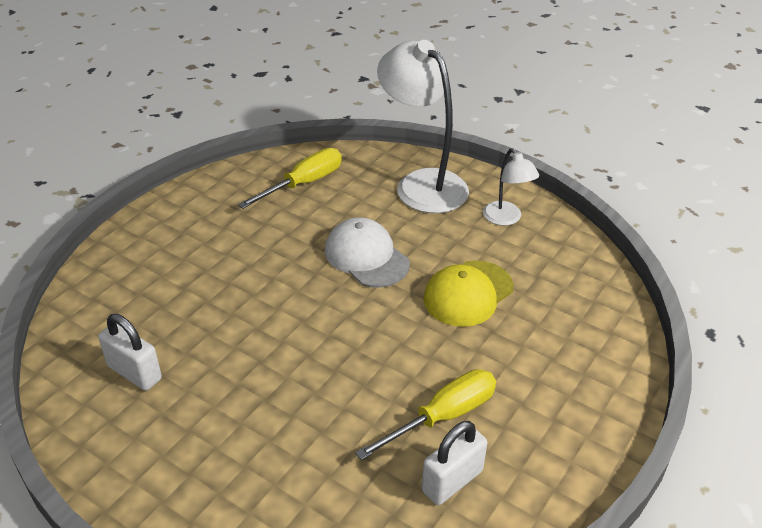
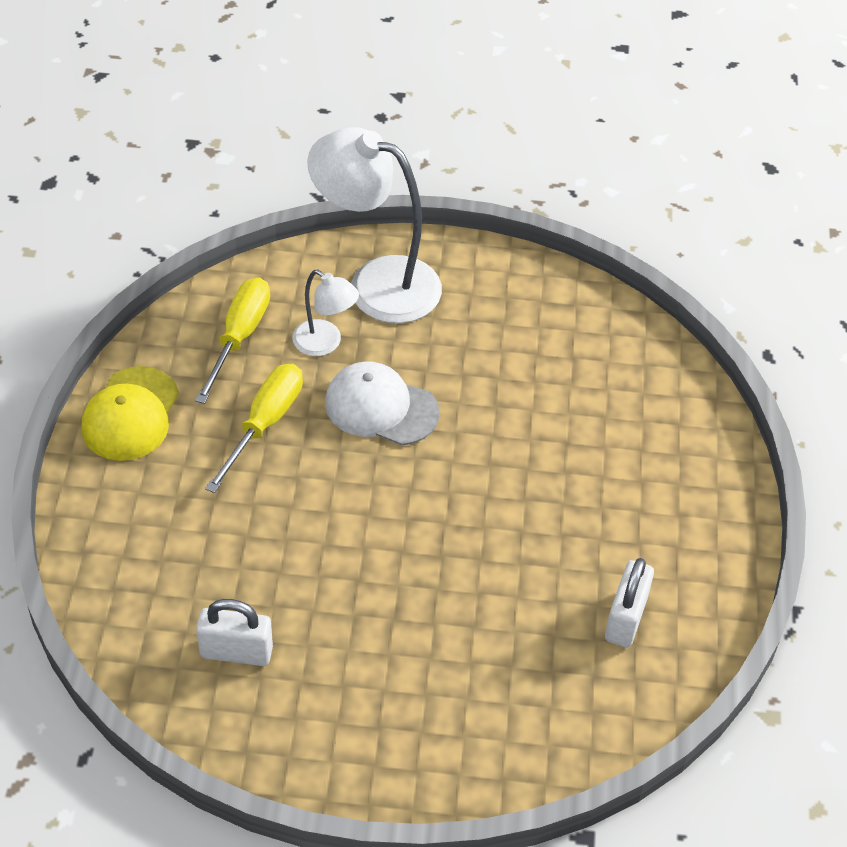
camera: 30 degrees left, 10 degrees up
yellow screwdriver [355,369,496,460] -> yellow screwdriver moved to [205,364,303,493]
yellow cap [423,260,513,327] -> yellow cap moved to [82,366,179,461]
white lamp [483,148,539,226] -> white lamp moved to [292,270,359,356]

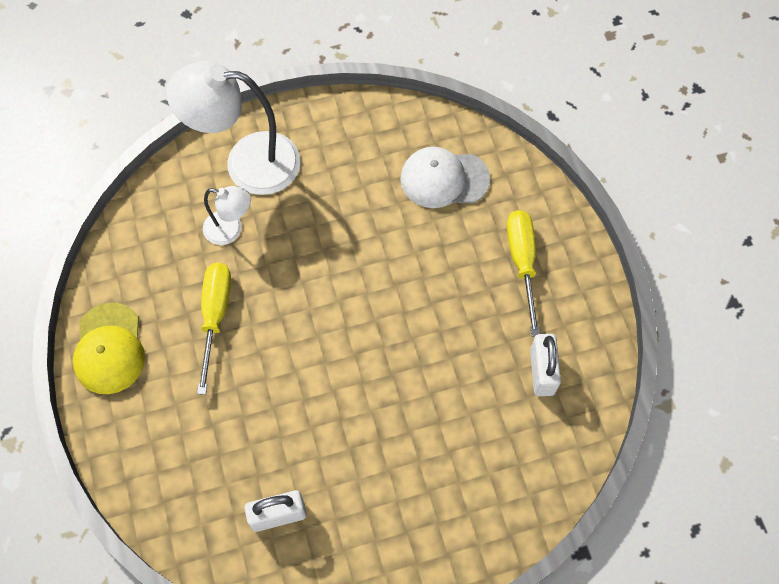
camera: 20 degrees left, 15 degrees up
yellow screwdriver [195,277,270,404] -> yellow screwdriver moved to [507,210,540,337]
white cap [325,361,439,446] -> white cap moved to [400,147,490,208]

